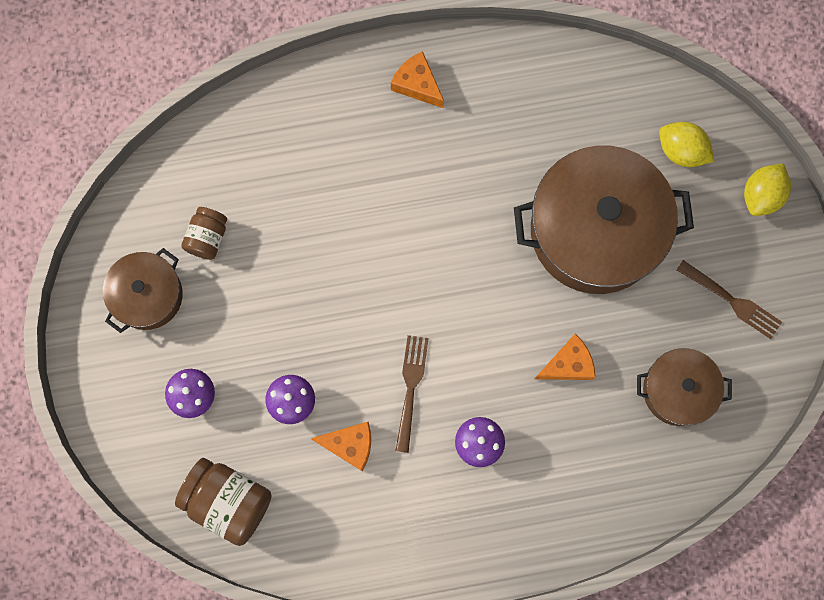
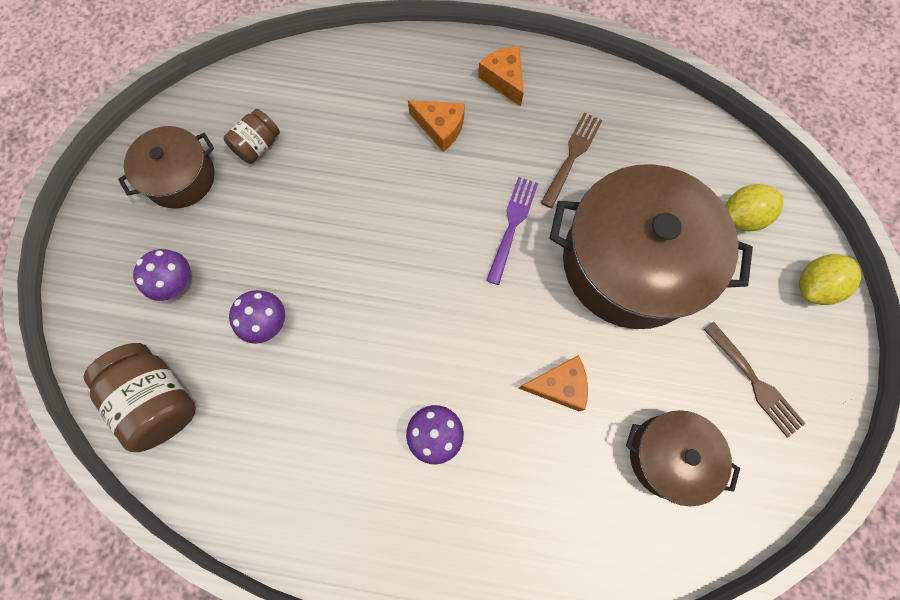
camera: 20 degrees right, 5 degrees down
orange cheese [311,422,371,471] -> orange cheese moved to [408,100,465,152]
brown fork [395,335,429,453] -> brown fork moved to [541,112,603,208]
yellow lemon [659,122,714,167] -> yellow lemon turned 75 degrees counterclockwise [725,184,783,231]
none -> purple fork [486,177,538,285]

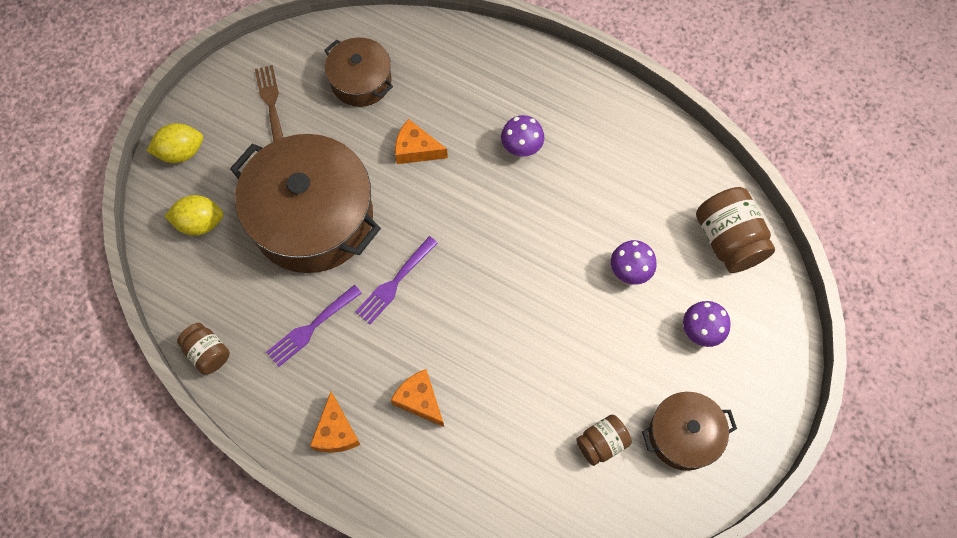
camera: 160 degrees left, 5 degrees down
brown fork [541,112,603,208] -> purple fork [266,285,362,367]
none -> brown jar [177,323,230,375]

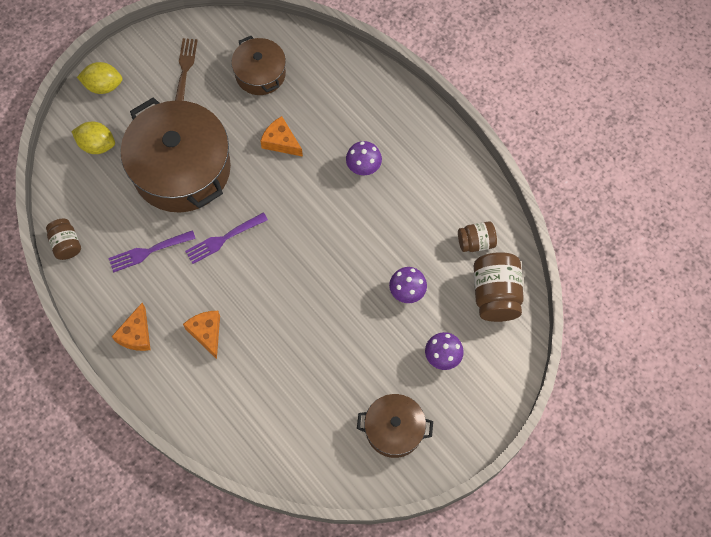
camera: 20 degrees right, 0 degrees up
brown jar [576,415,632,466] -> brown jar moved to [458,221,497,252]

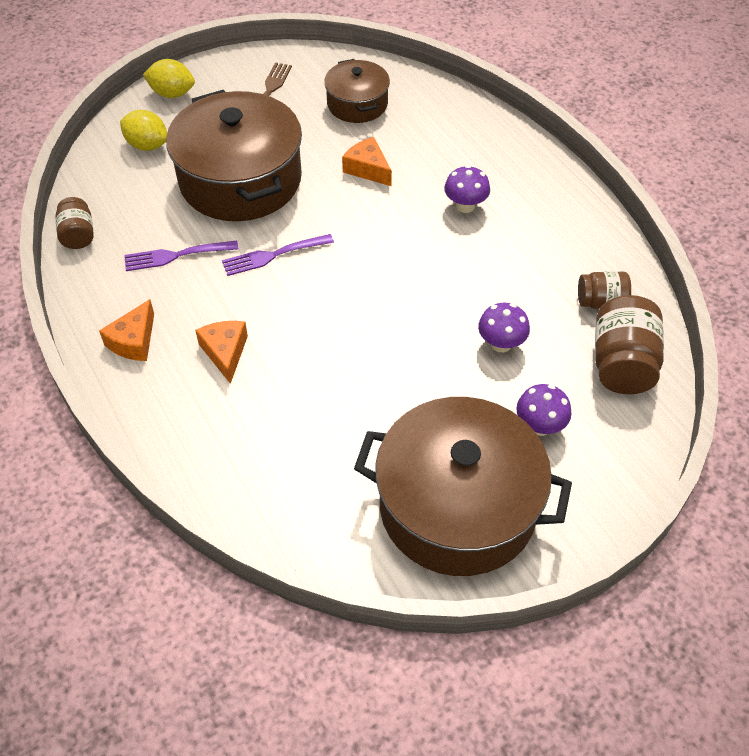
camera: 10 degrees right, 15 degrees down
brown pot [357,394,433,458] -> brown pot [354,397,572,576], size x1.88

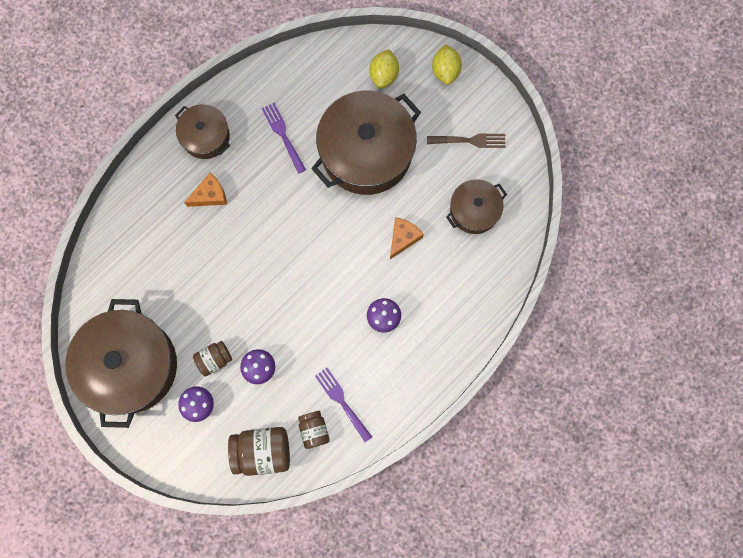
camera: 75 degrees right, 25 degrees up
brown jar [55,197,94,249] -> brown jar moved to [193,341,232,376]
orange cheese [99,299,154,361] -> brown pot [175,104,230,159]
purple fork [222,234,334,276] -> purple fork moved to [315,368,372,442]

